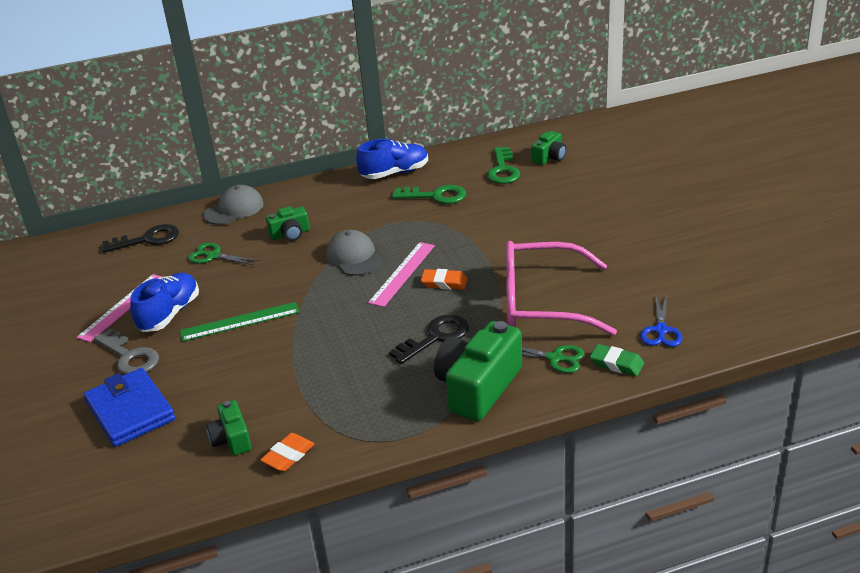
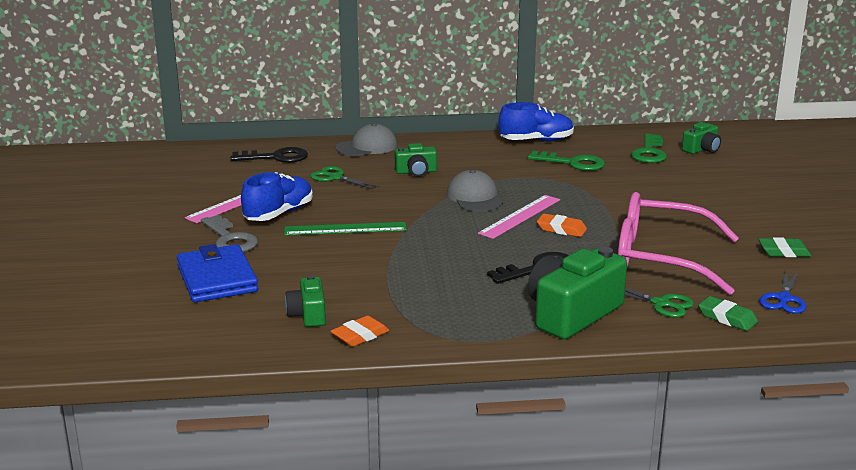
camera: 10 degrees right, 10 degrees down
none -> green eraser [758,237,811,257]

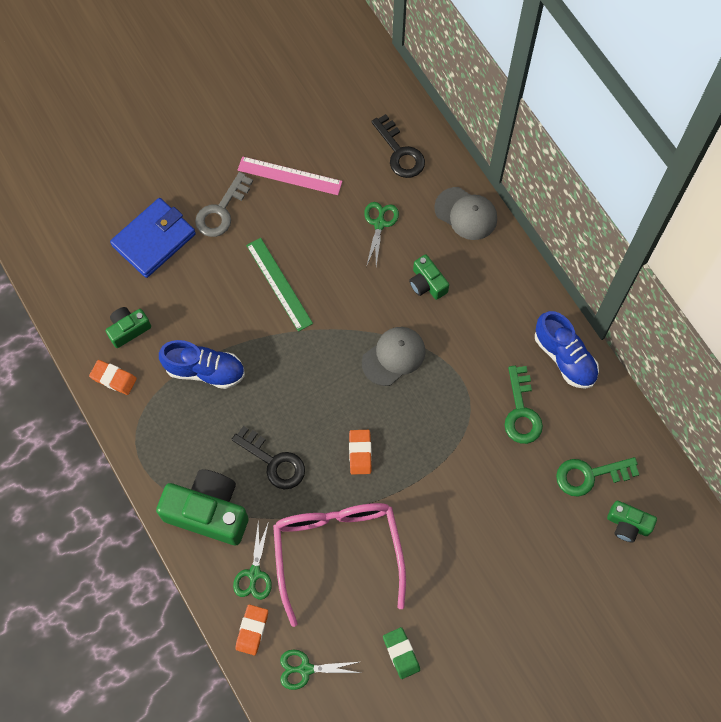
camera: 65 degrees right, 45 degrees up
blue shoe [241,172,313,221] -> blue shoe moved to [159,340,245,389]
pink ruler [478,195,560,239] -> none
green eraser [698,296,758,331] -> orange eraser [235,604,268,655]
blue scissors [759,271,806,314] -> green scissors [280,650,361,690]

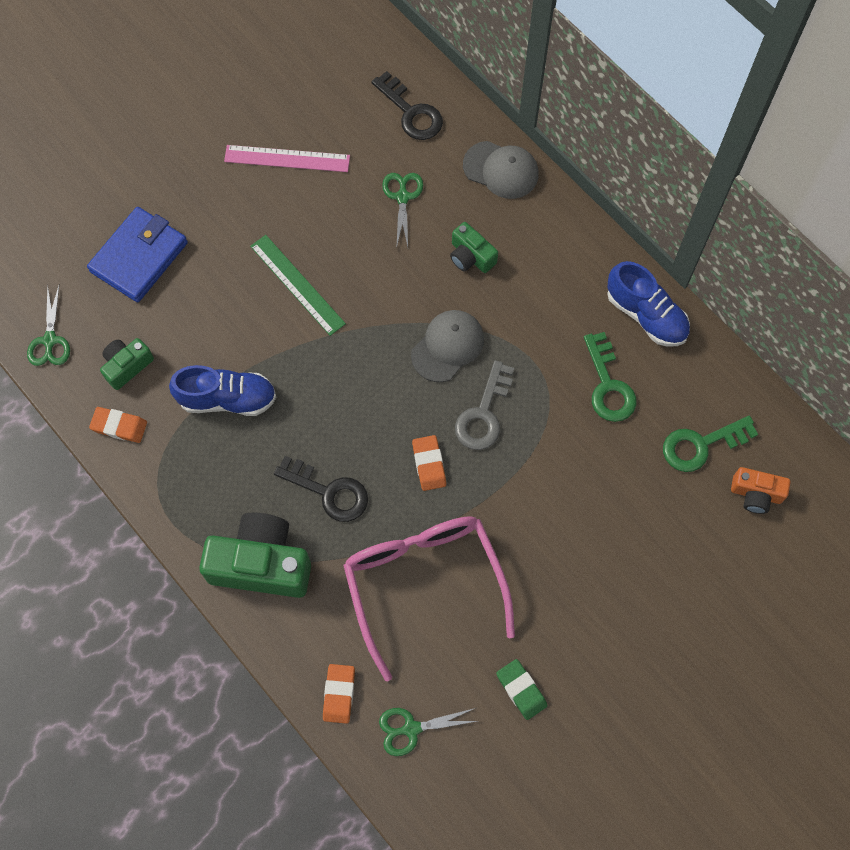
camera: 10 degrees left, 0 degrees up
grey key [195,172,253,237] -> grey key moved to [455,360,514,450]
green scissors [233,520,272,600] -> green scissors moved to [27,286,70,366]
green camera [607,501,657,542] -> orange camera [731,467,791,514]

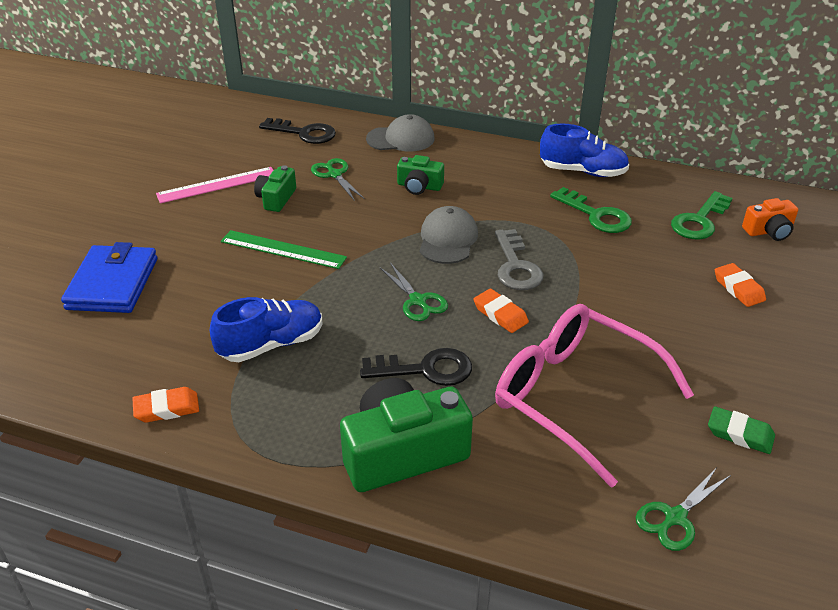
camera: 30 degrees left, 30 degrees down
green scissors [27,286,70,366] -> green scissors moved to [380,263,448,321]
green camera [100,338,154,390] -> green camera moved to [254,165,296,212]
orange eraser [323,664,355,724] -> orange eraser moved to [715,263,766,307]

